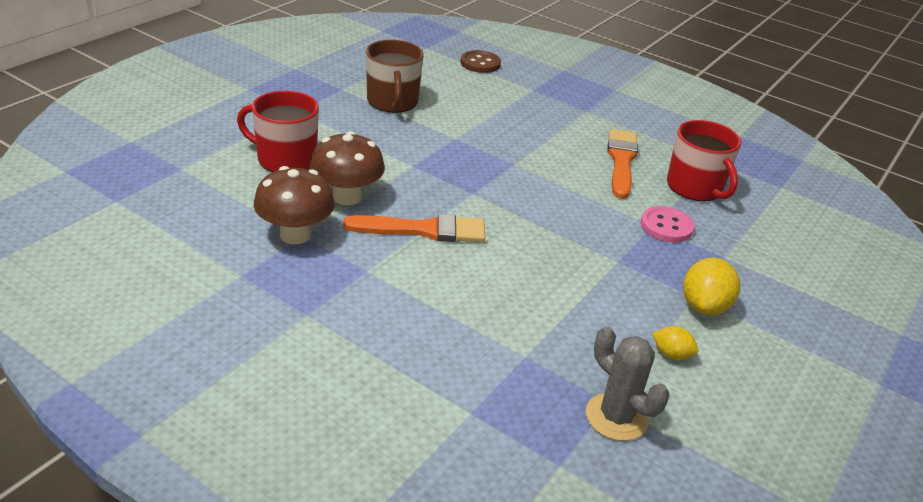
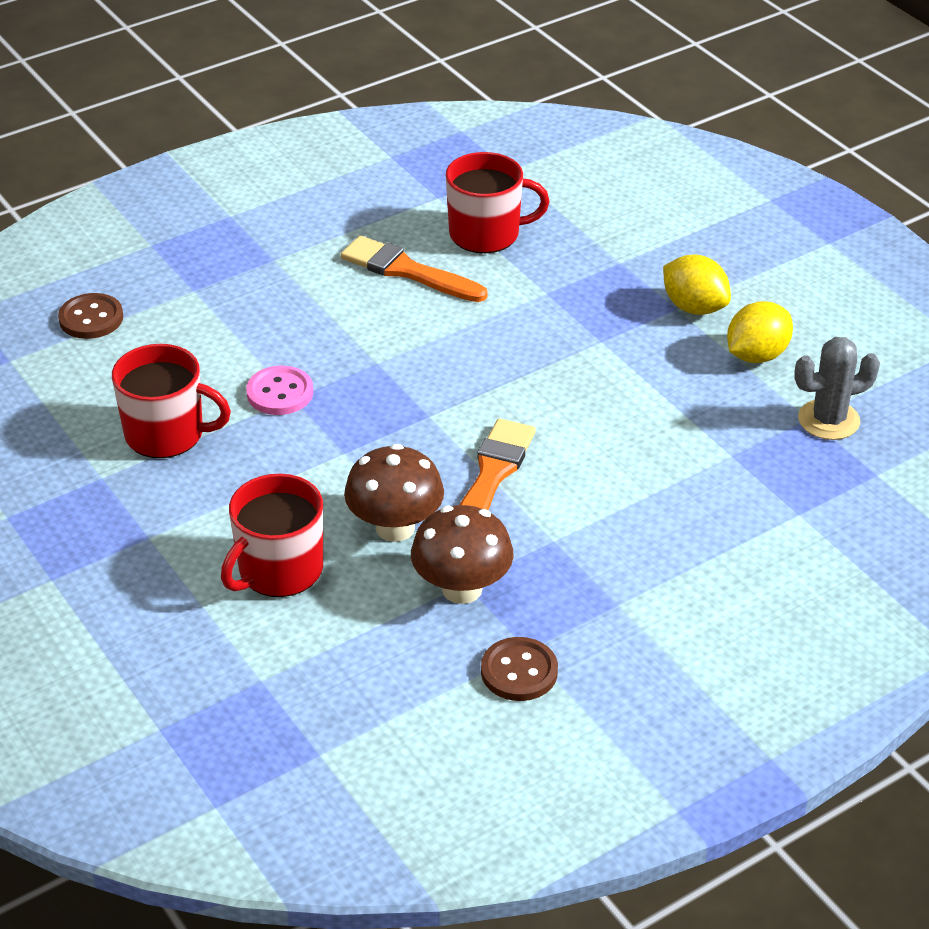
camera: 65 degrees left, 5 degrees up
brown mug [366,40,424,113] -> red mug [112,344,231,458]
pink button [641,206,694,242] -> pink button moved to [246,366,313,415]
yellow lemon [652,326,699,360] -> yellow lemon [727,301,793,363], size x1.77
none -> brown button [481,637,558,701]

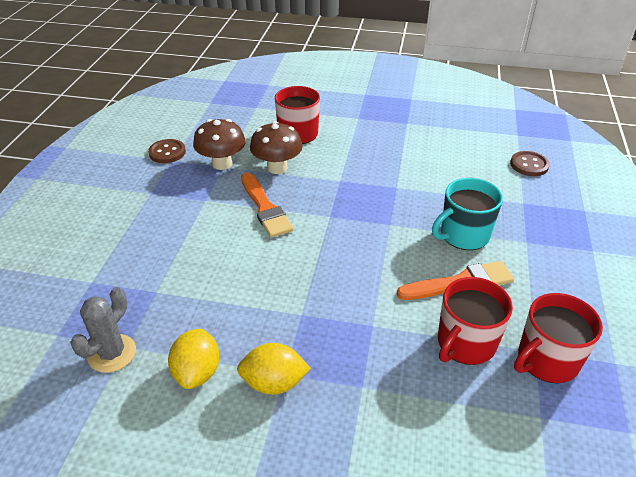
camera: 135 degrees right, 0 degrees up
red mug [112,344,231,458] -> red mug moved to [514,293,603,383]
pink button [246,366,313,415] -> none
none -> turquoise mug [432,178,503,250]

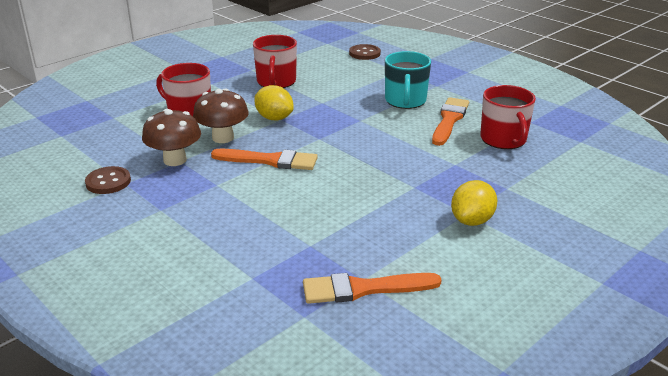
camera: 55 degrees left, 10 degrees down
grey cactus [70,287,136,373] -> orange brush [303,273,442,304]
yellow lemon [168,328,219,389] -> yellow lemon moved to [254,85,294,120]
red mug [514,293,603,383] -> red mug moved to [253,35,297,88]

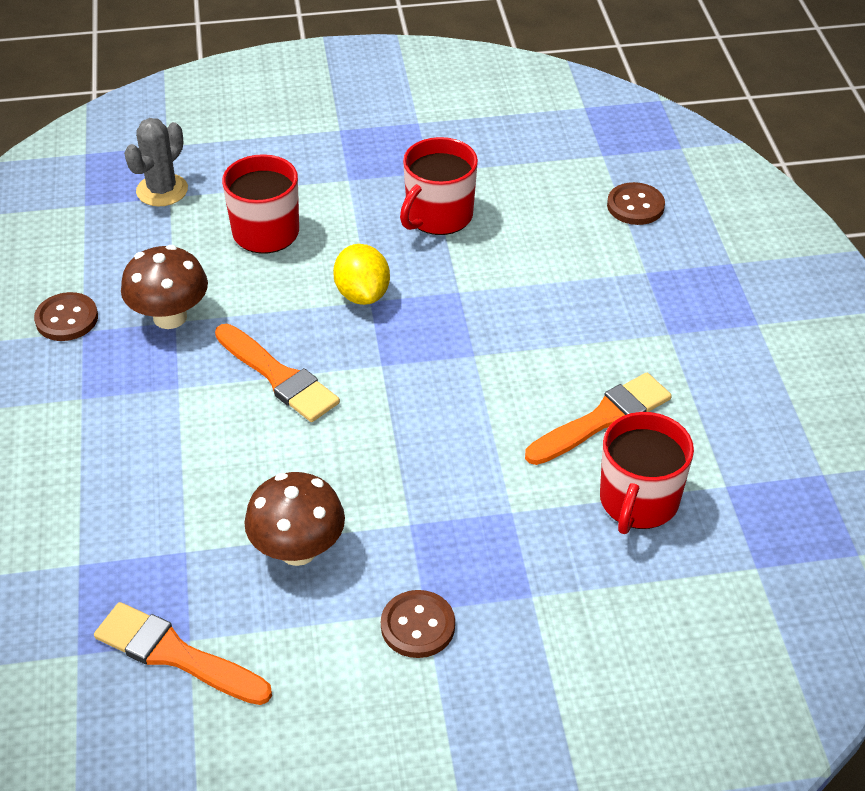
camera: 35 degrees right, 15 degrees up
brown mushroom [193,89,249,143] -> brown mushroom moved to [244,472,345,566]
turquoise mug [385,51,431,109] -> none
yellow lemon [451,180,497,226] -> brown button [381,590,455,658]
none -> grey cactus [124,118,188,206]

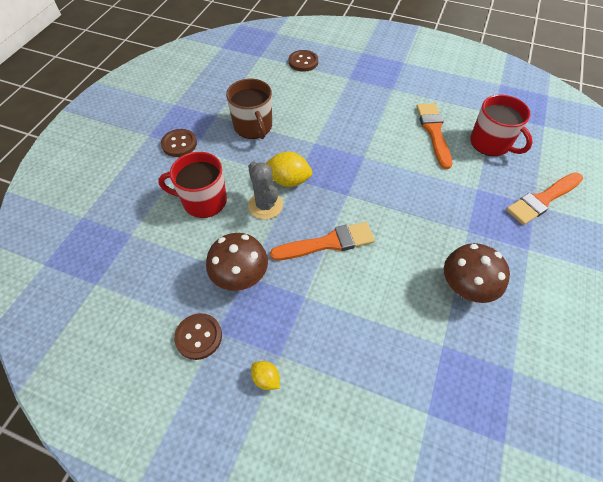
camera: 60 degrees left, 10 degrees up
orange brush [94,602,272,705] -> orange brush moved to [506,172,583,225]
grey cactus [124,118,188,206] -> grey cactus moved to [248,161,283,219]
brown button [381,590,455,658] -> brown button moved to [161,129,197,157]
red mug [400,137,478,235] -> brown mug [226,78,272,139]
none -> yellow lemon [251,361,280,390]

